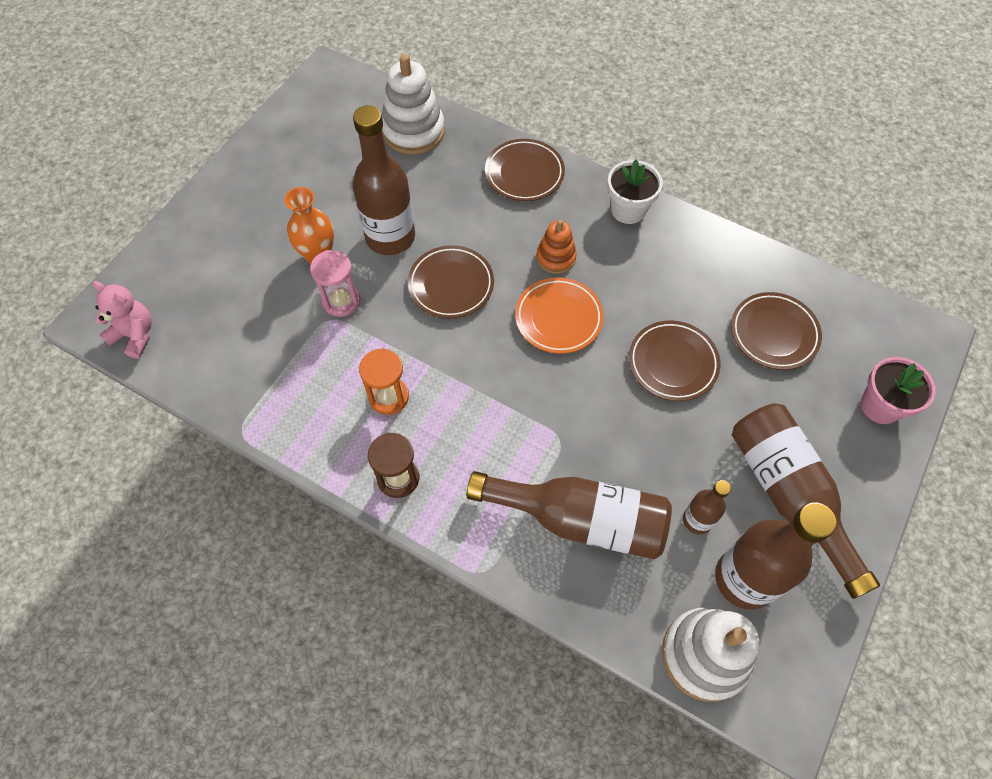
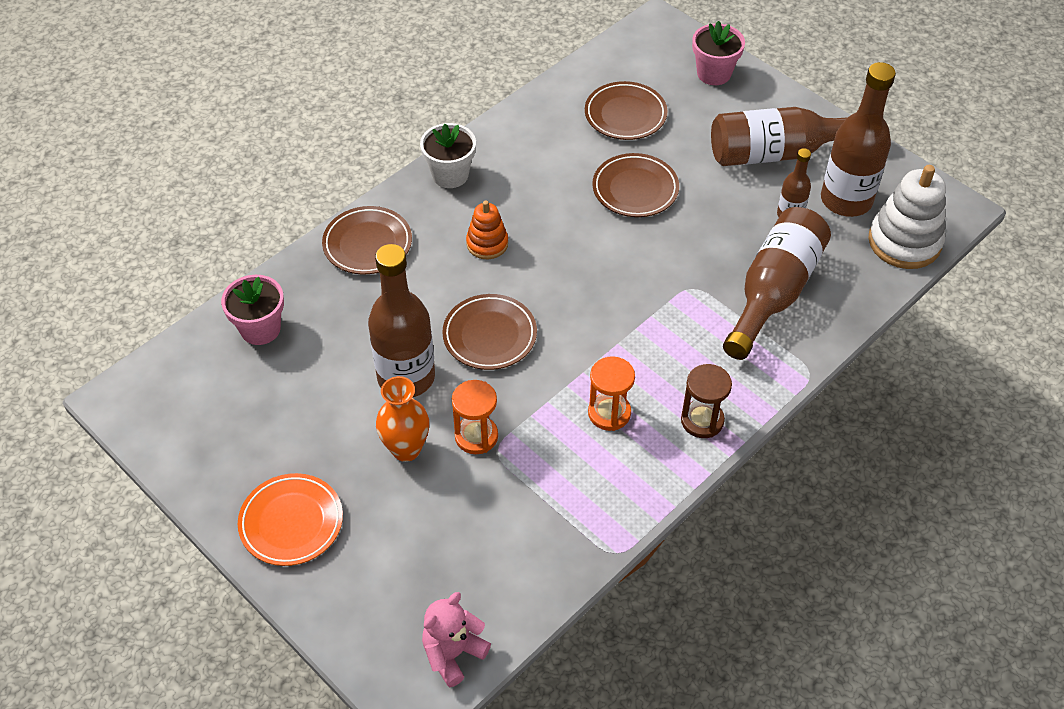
camera: 75 degrees left, 10 degrees down
pink hourglass [310,250,360,317] -> orange hourglass [452,380,498,454]
white stacking toy [382,54,445,155] -> pink flower pot [221,275,284,345]
orange plate [515,277,604,354] -> orange plate moved to [238,473,343,566]

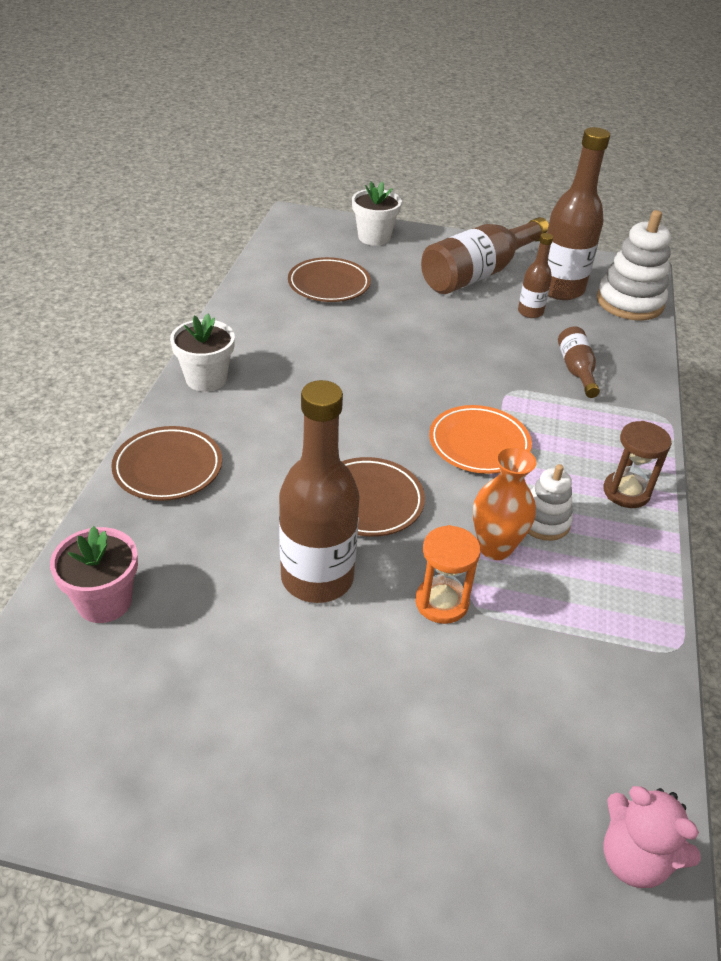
camera: 35 degrees left, 10 degrees down
orange plate [238,473,343,566] -> orange plate moved to [429,405,532,474]
orange vase [376,376,429,462] -> orange vase moved to [473,446,537,560]
pink teddy bear [422,592,491,687] -> pink teddy bear turned 60 degrees counterclockwise [604,786,701,888]
orange stacking toy [466,201,508,259] -> none
orange hourglass [588,356,635,431] -> white stacking toy [528,464,573,541]
brown plate [593,153,679,217] -> none
pink flower pot [692,21,745,85] -> white flower pot [352,181,402,246]
brown bottle [723,207,831,360] -> brown bottle [558,327,600,398], size x0.51

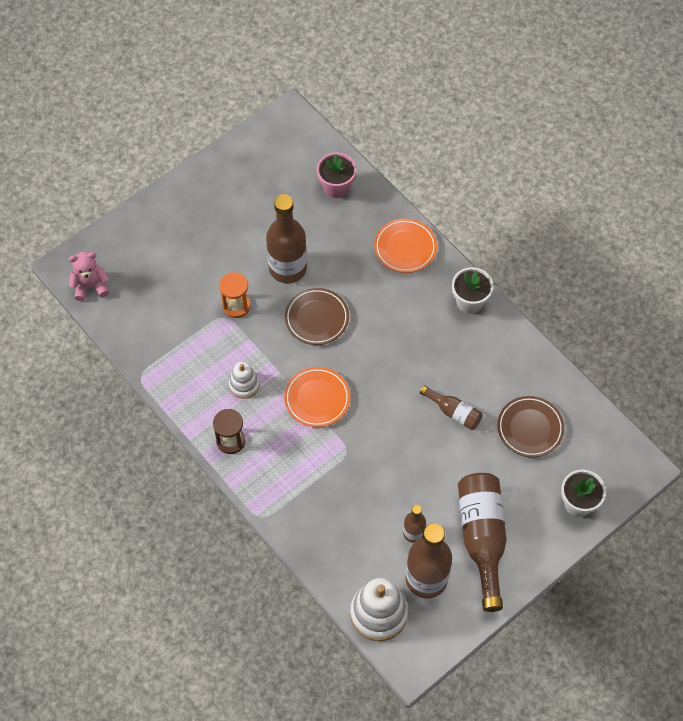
camera: 130 degrees right, 20 degrees up
brown plate [111,426,222,501] -> orange plate [374,219,437,273]
orange vase [473,446,537,560] -> none
brown bottle [558,327,600,398] -> brown bottle moved to [420,385,483,430]

